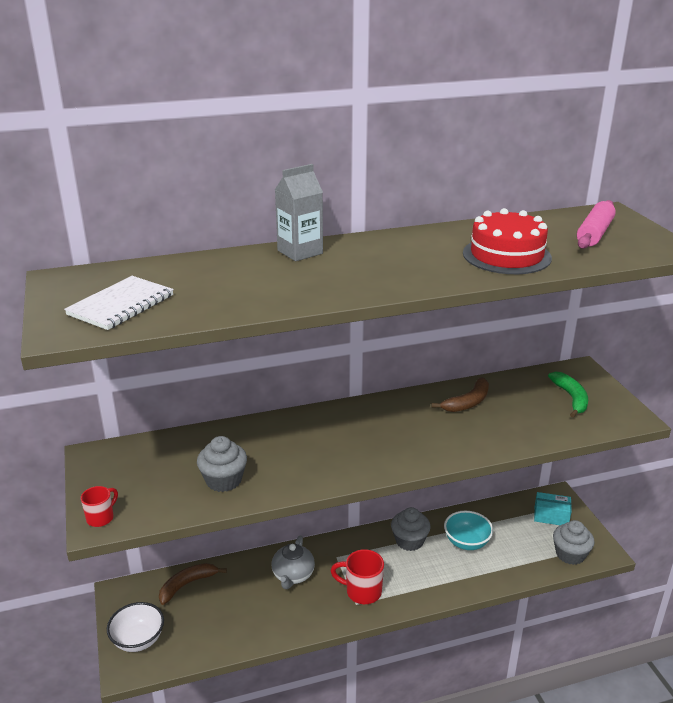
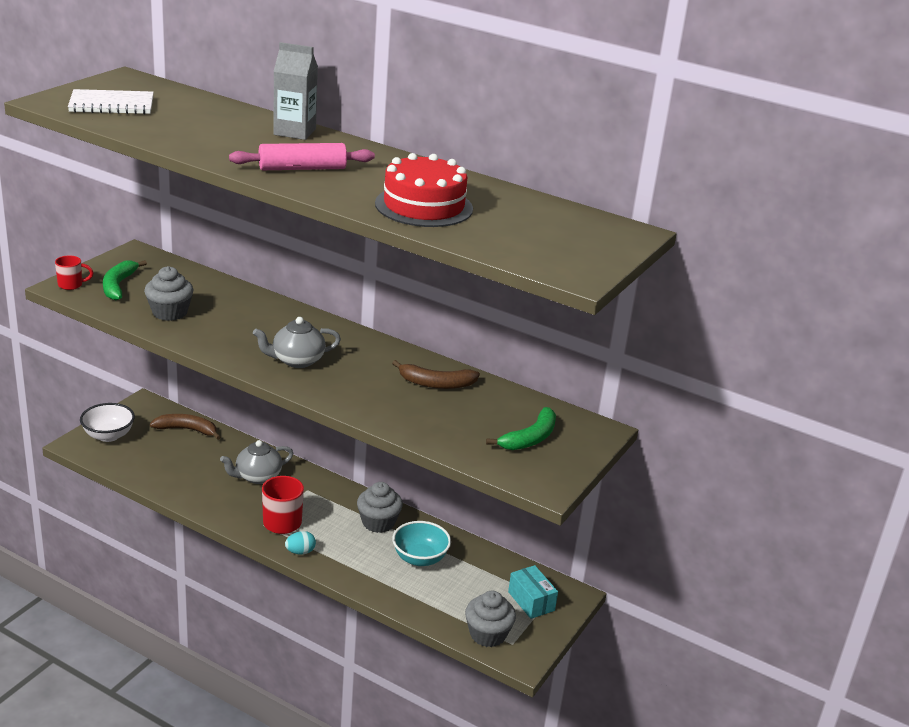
camera: 45 degrees right, 0 degrees up
pink rolling pin [577,200,616,249] -> pink rolling pin moved to [229,143,375,170]
none -> green banana [103,260,147,300]
none -> grey teapot [253,317,341,368]
none -> turquoise egg [285,531,316,555]

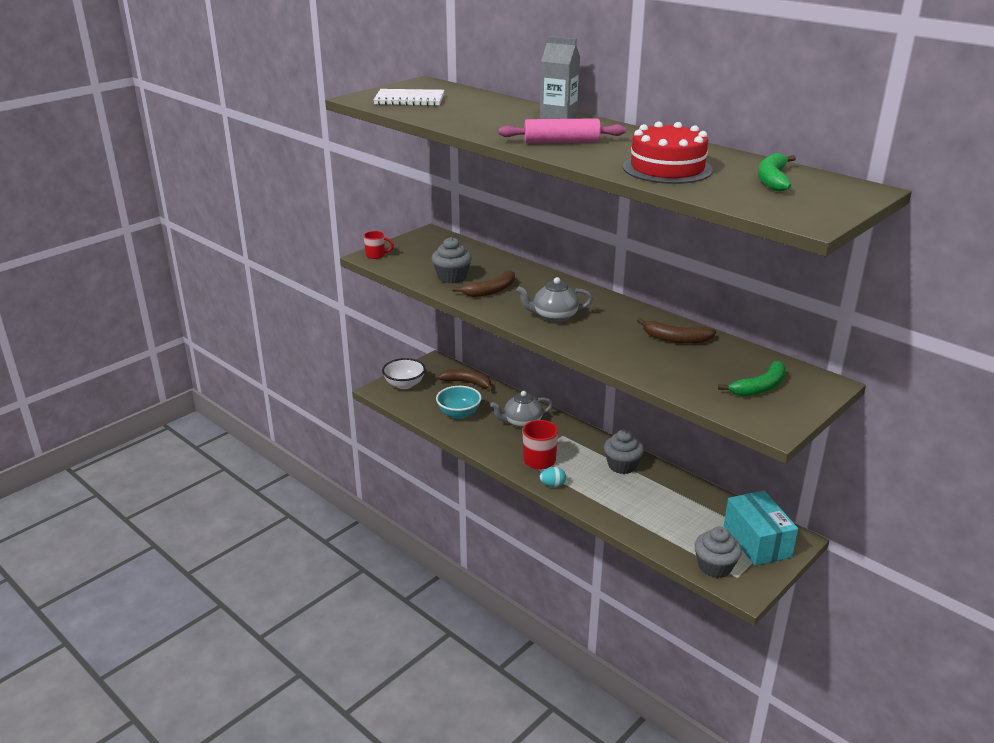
camera: 15 degrees right, 0 degrees up
green banana [103,260,147,300] -> green banana moved to [758,153,796,191]
turquoise bowl [392,521,451,566] -> turquoise bowl moved to [436,386,482,419]
turquoise box [508,565,558,619] -> turquoise box [724,491,798,566], size x1.59
none -> brown banana [452,270,515,297]

